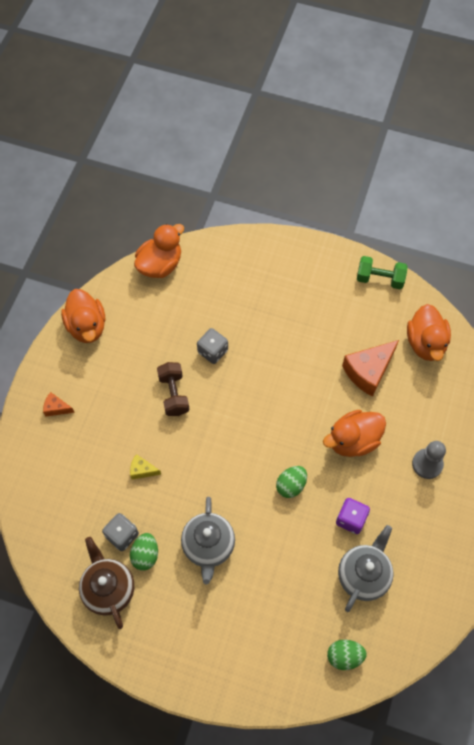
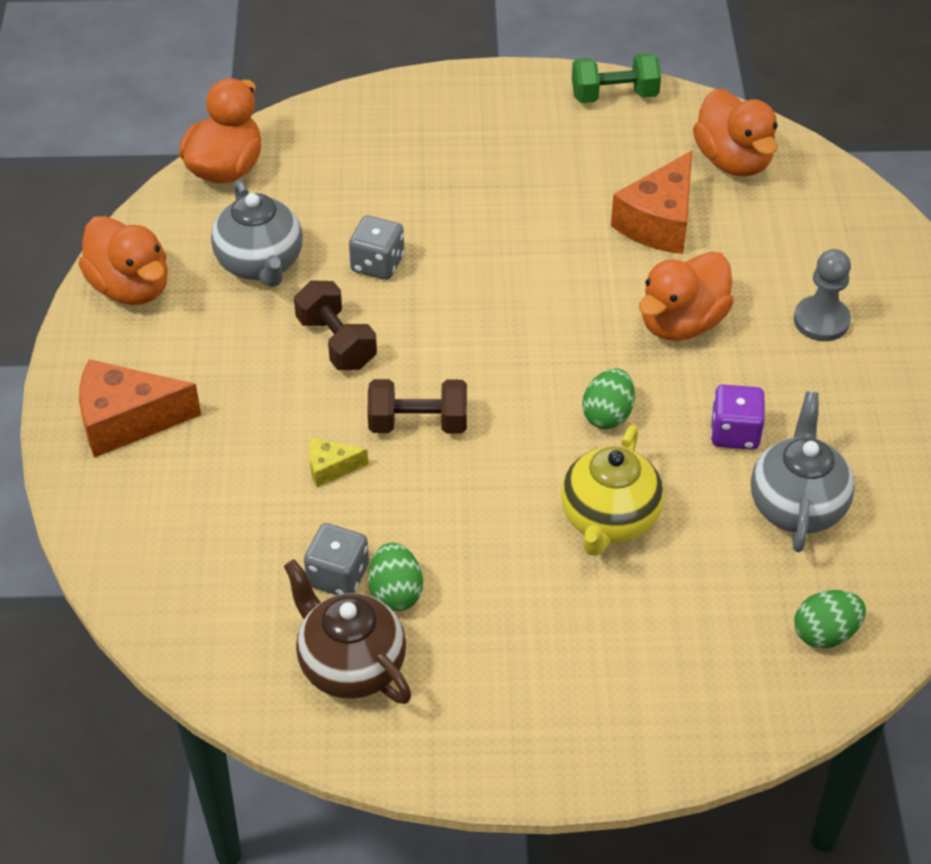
camera: 20 degrees left, 15 degrees down
orange cheese [43,392,75,417] -> orange cheese [79,359,201,458], size x2.01
grey teapot [181,497,235,584] -> grey teapot moved to [211,180,303,287]
none -> brown dumbbell [368,379,467,434]
none -> yellow teapot [561,425,664,556]

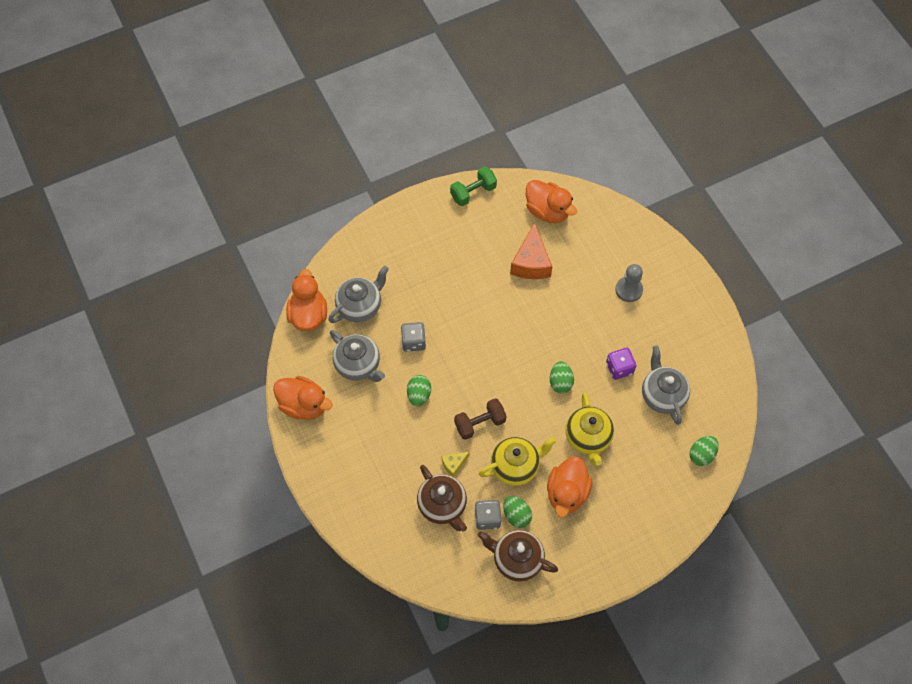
camera: 25 degrees left, 15 degrees up
orange cheese [79,359,201,458] -> none
brown dumbbell [294,281,377,370] -> green egg [407,375,431,406]
orange duck [639,251,734,341] -> orange duck moved to [547,456,592,517]
none -> grey teapot [328,266,389,323]
none -> brown teapot [417,465,467,532]
none -> yellow teapot [479,437,557,486]

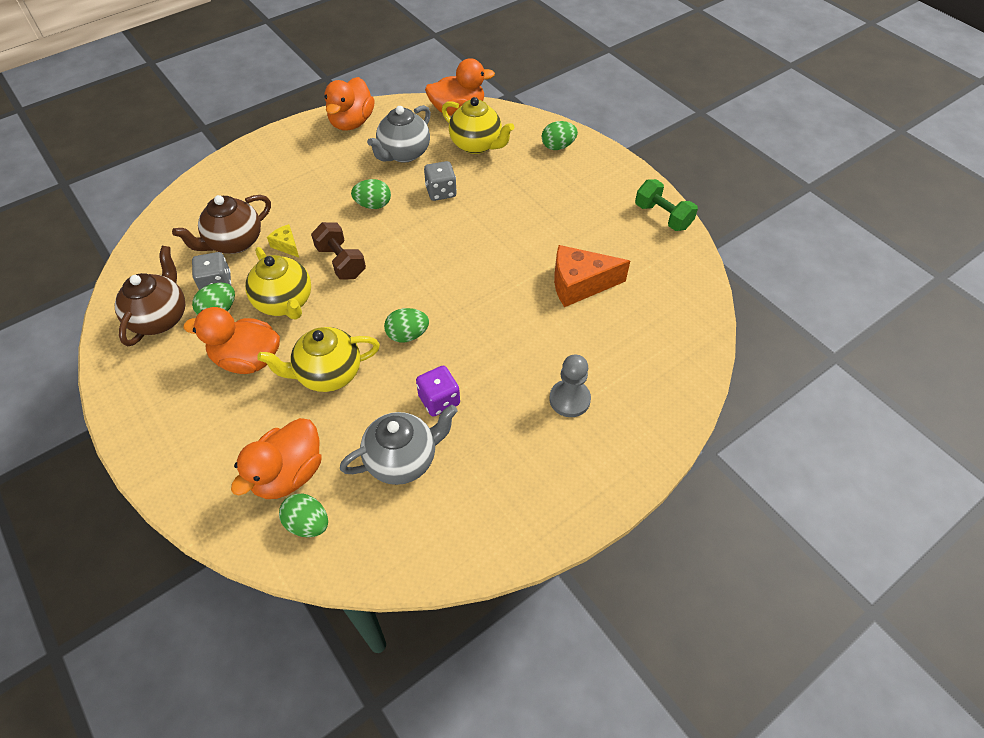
camera: 80 degrees right, 10 degrees down
grey teapot [328,266,389,323] -> yellow teapot [442,97,514,154]
orange duck [526,180,577,223] -> orange duck moved to [231,418,322,499]
none -> green egg [542,121,578,150]

